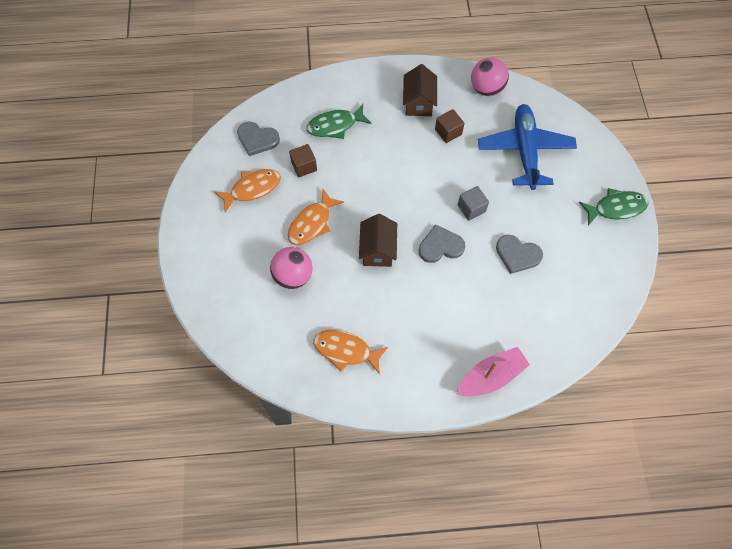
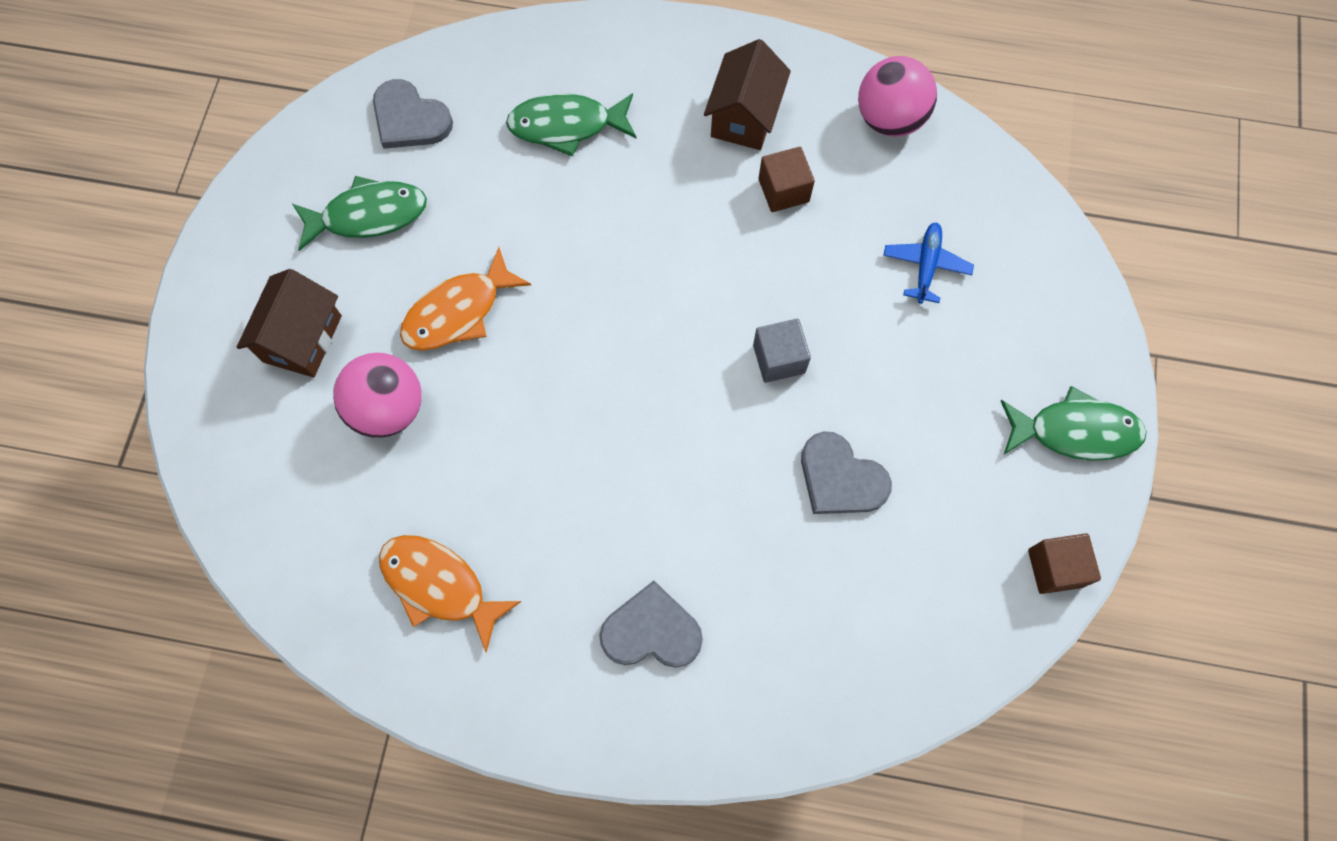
camera: 15 degrees right, 5 degrees up
orange fish [214,169,281,212] -> green fish [292,176,427,251]
brown cube [289,144,317,177] -> brown cube moved to [1028,533,1101,594]
brown house [359,214,397,267] -> brown house moved to [237,269,342,378]
grey heart [419,224,465,263] -> grey heart moved to [599,581,703,667]
pink boat [456,347,530,397] -> none
blue plane [478,104,577,190] -> blue plane [883,223,974,304], size x0.45

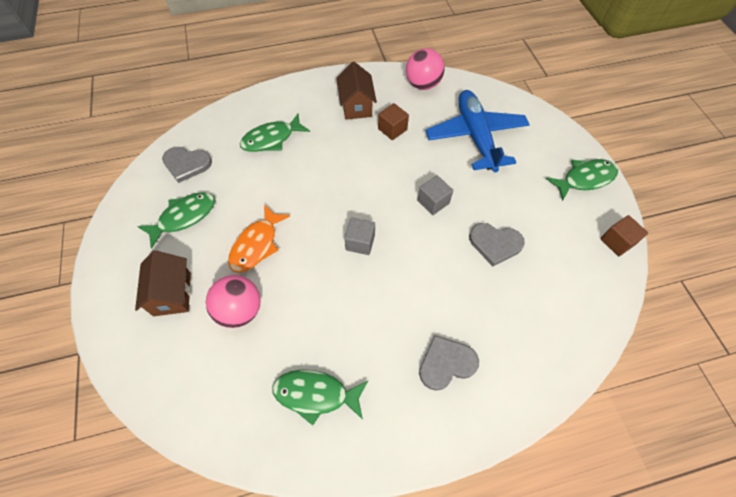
camera: 25 degrees left, 10 degrees down
orange fish [379,535,521,652] -> green fish [272,370,368,425]
blue plane [883,223,974,304] -> blue plane [425,90,530,172], size x2.25
none -> grey cube [344,217,375,255]

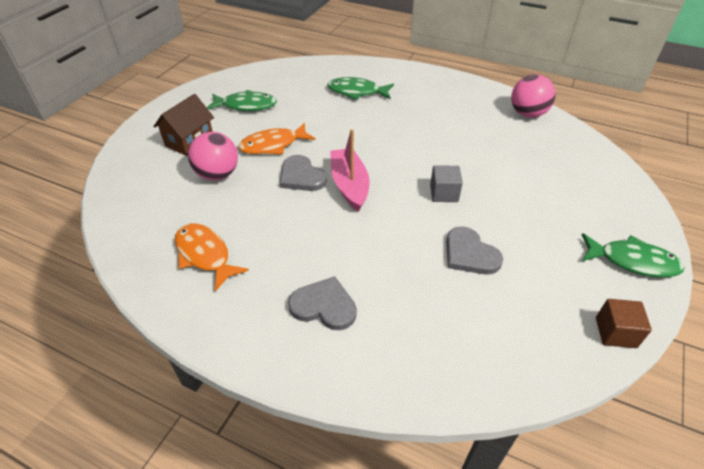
camera: 40 degrees right, 15 degrees down
grey heart [162,147,212,183] -> grey heart moved to [280,155,327,191]
green fish [272,370,368,425] -> orange fish [175,223,249,291]
brown house [336,62,377,120] -> none
grey cube [344,217,375,255] -> pink boat [330,129,369,212]
brown cube [378,103,409,140] -> none
blue plane [425,90,530,172] -> none

